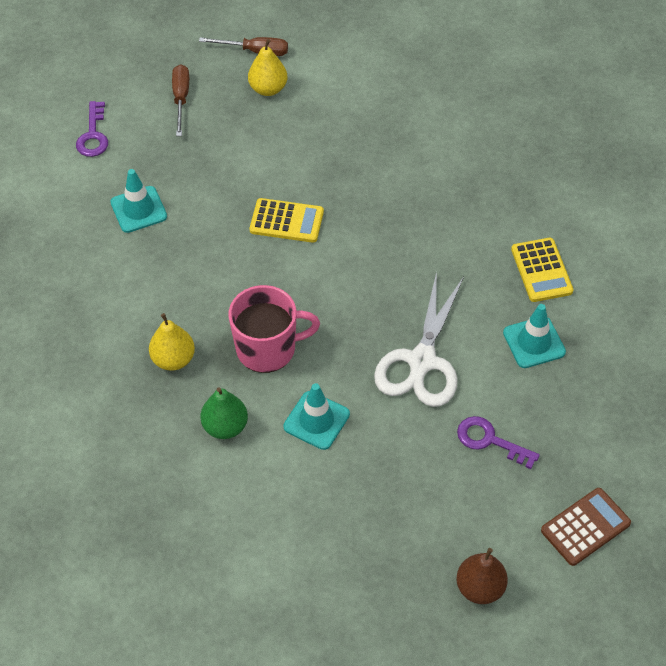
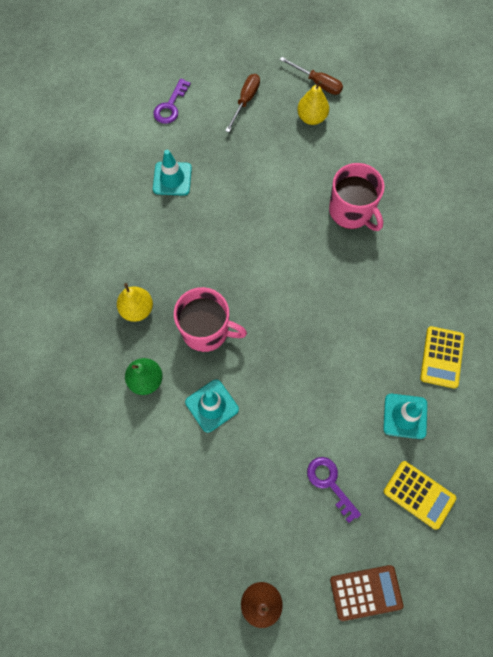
camera: 25 degrees right, 15 degrees up
yellow calculator [250,198,324,243] -> yellow calculator moved to [384,461,456,529]
white scissors [374,272,464,407] -> none
none -> pink mug [329,163,385,231]

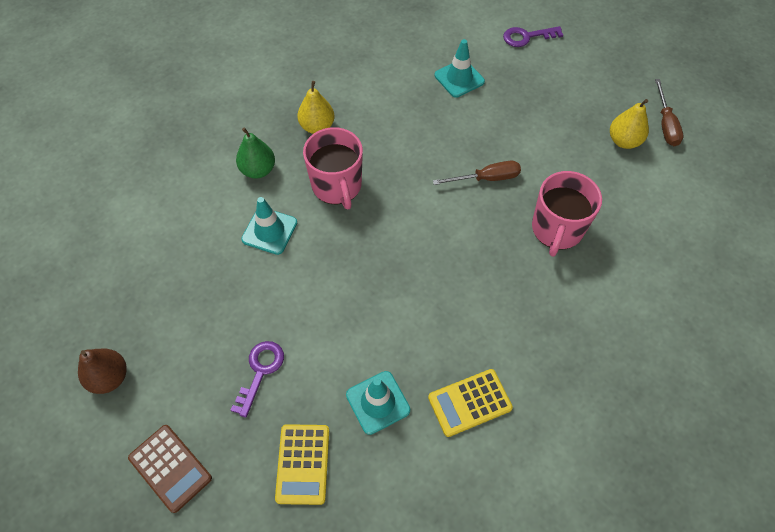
camera: 55 degrees right, 10 degrees down
brown screwdriver [225,74,260,132] -> brown screwdriver moved to [433,161,521,185]

